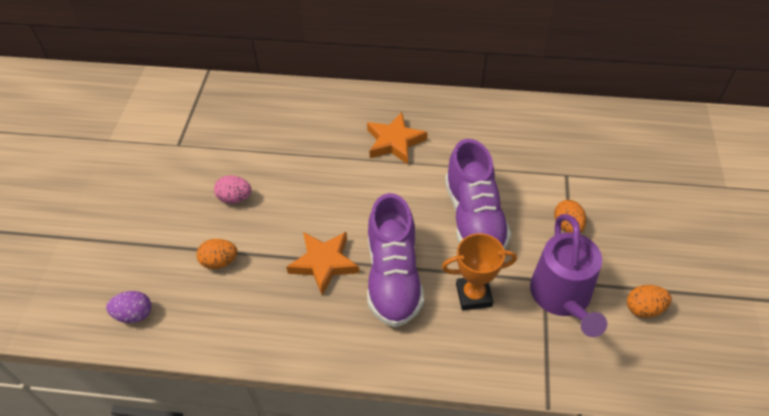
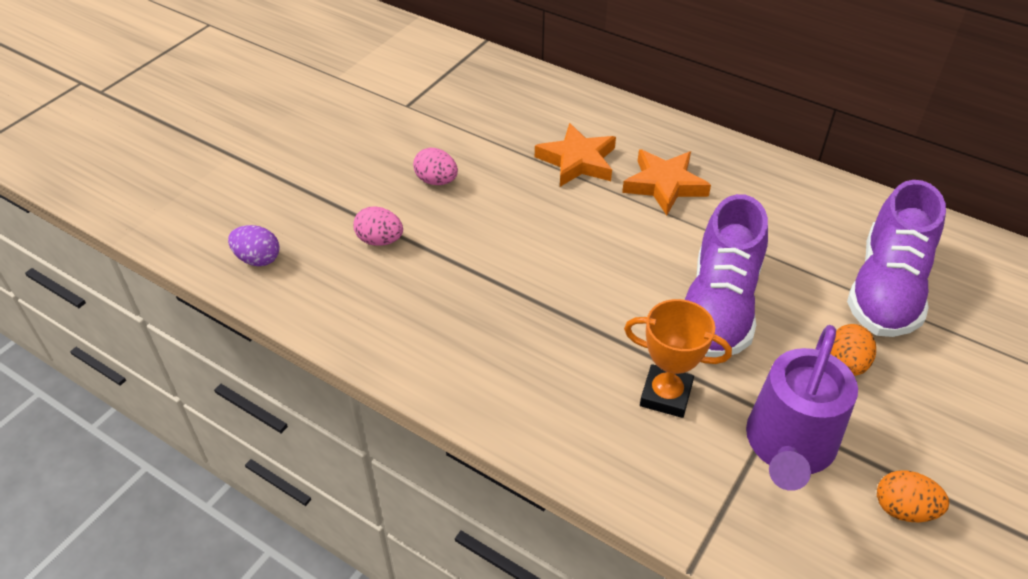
camera: 25 degrees right, 5 degrees down
orange egg [197,239,238,269] -> pink egg [353,207,403,246]
orange star [286,232,359,296] -> orange star moved to [535,123,616,187]
purple shoe [367,193,424,327] -> purple shoe moved to [847,180,946,337]

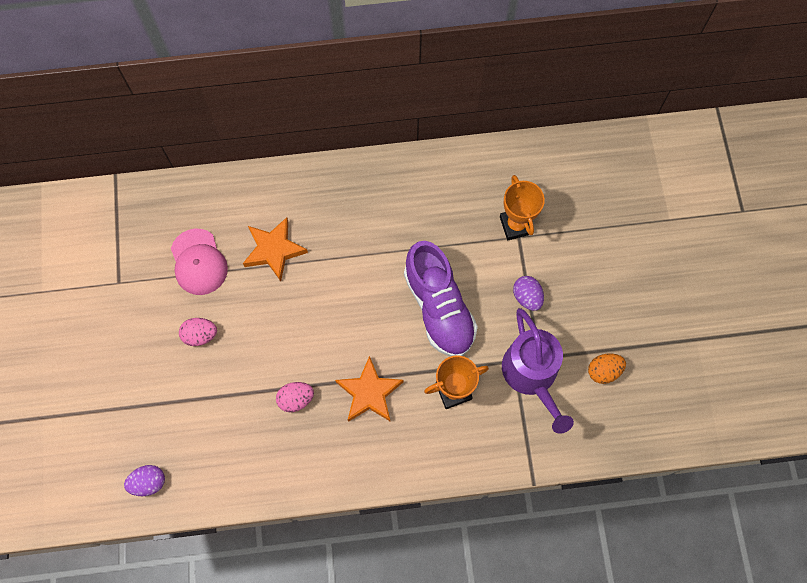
camera: 40 degrees left, 25 degrees up
pink egg [353,207,403,246] -> pink egg moved to [276,382,314,412]
orange star [622,149,711,215] -> orange star moved to [335,356,403,422]
orange egg [830,324,876,376] -> purple egg [513,276,544,311]
purple shoe [847,180,946,337] -> orange trophy [500,175,545,240]
none -> pink cap [171,229,228,295]

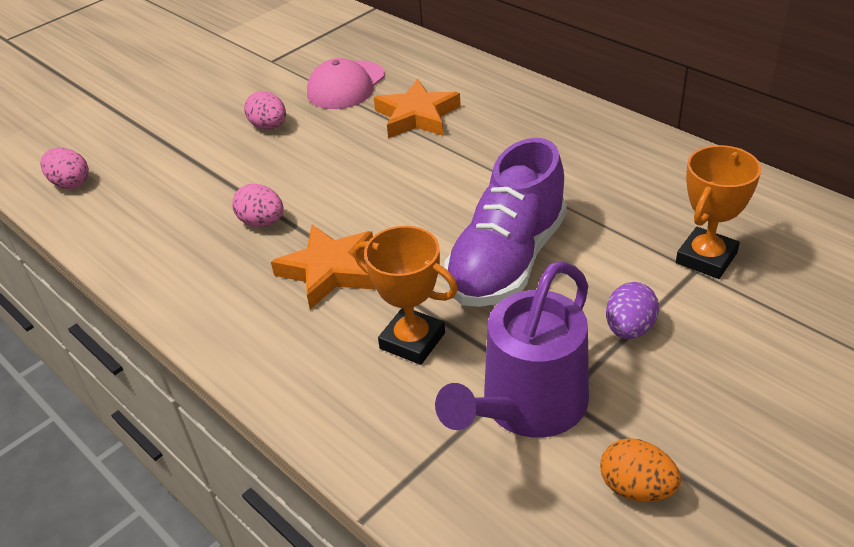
camera: 55 degrees right, 30 degrees down
purple egg [124,465,165,496] -> pink egg [40,148,89,189]

